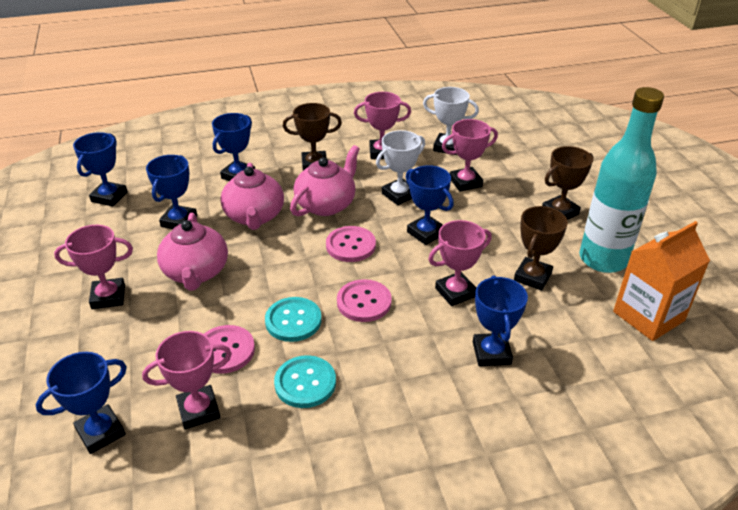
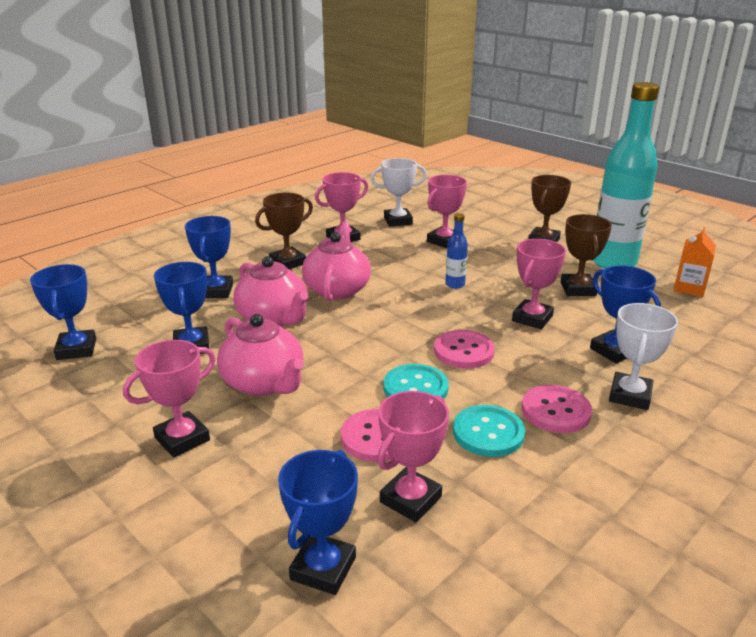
camera: 30 degrees left, 10 degrees down
pink button [326,226,376,262] -> pink button moved to [522,385,592,433]
white trophy [376,130,425,205] -> white trophy moved to [609,303,678,410]
blue trophy [406,165,454,245] -> blue bottle [445,213,468,289]
orange carton [613,221,710,341] -> orange carton [673,227,716,297], size x0.60

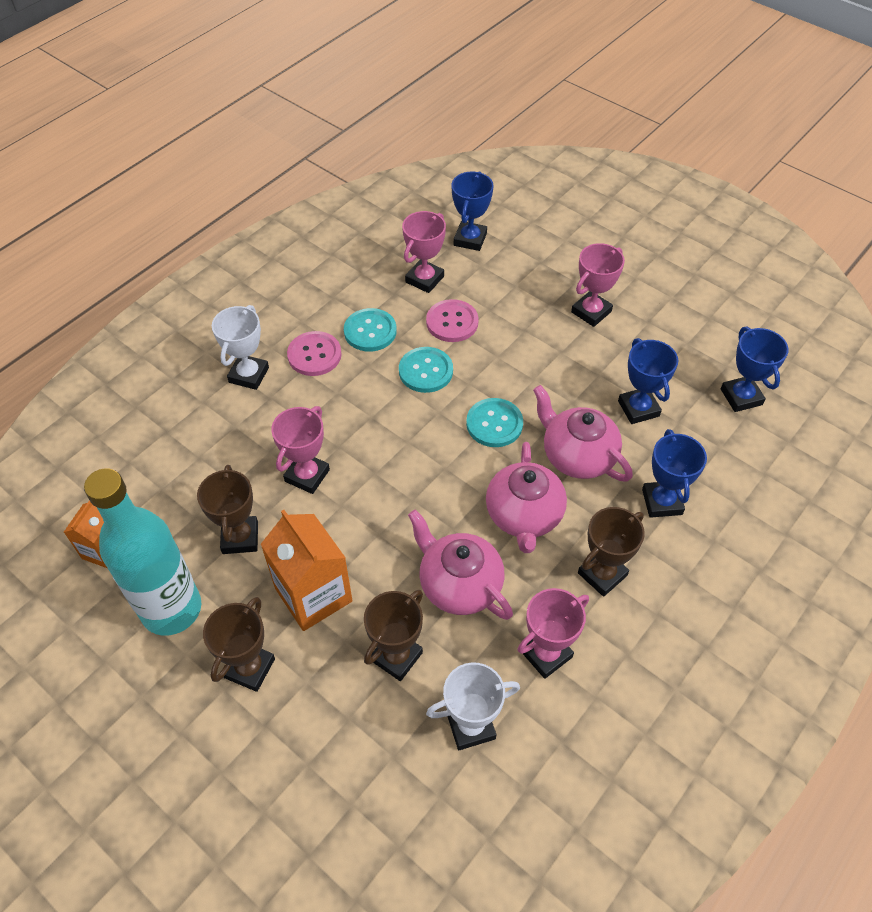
camera: 175 degrees right, 25 degrees up
pink teapot [217,314,304,396] -> pink teapot moved to [408,509,513,620]
pink trophy [427,175,467,248] -> brown trophy [364,590,423,681]
pink button [434,330,495,368] -> none
blue bottle [445,213,468,289] -> none
blue trophy [590,266,661,364] -> none
none -> orange carton [261,510,353,631]
none -> turquoise button [466,398,523,447]

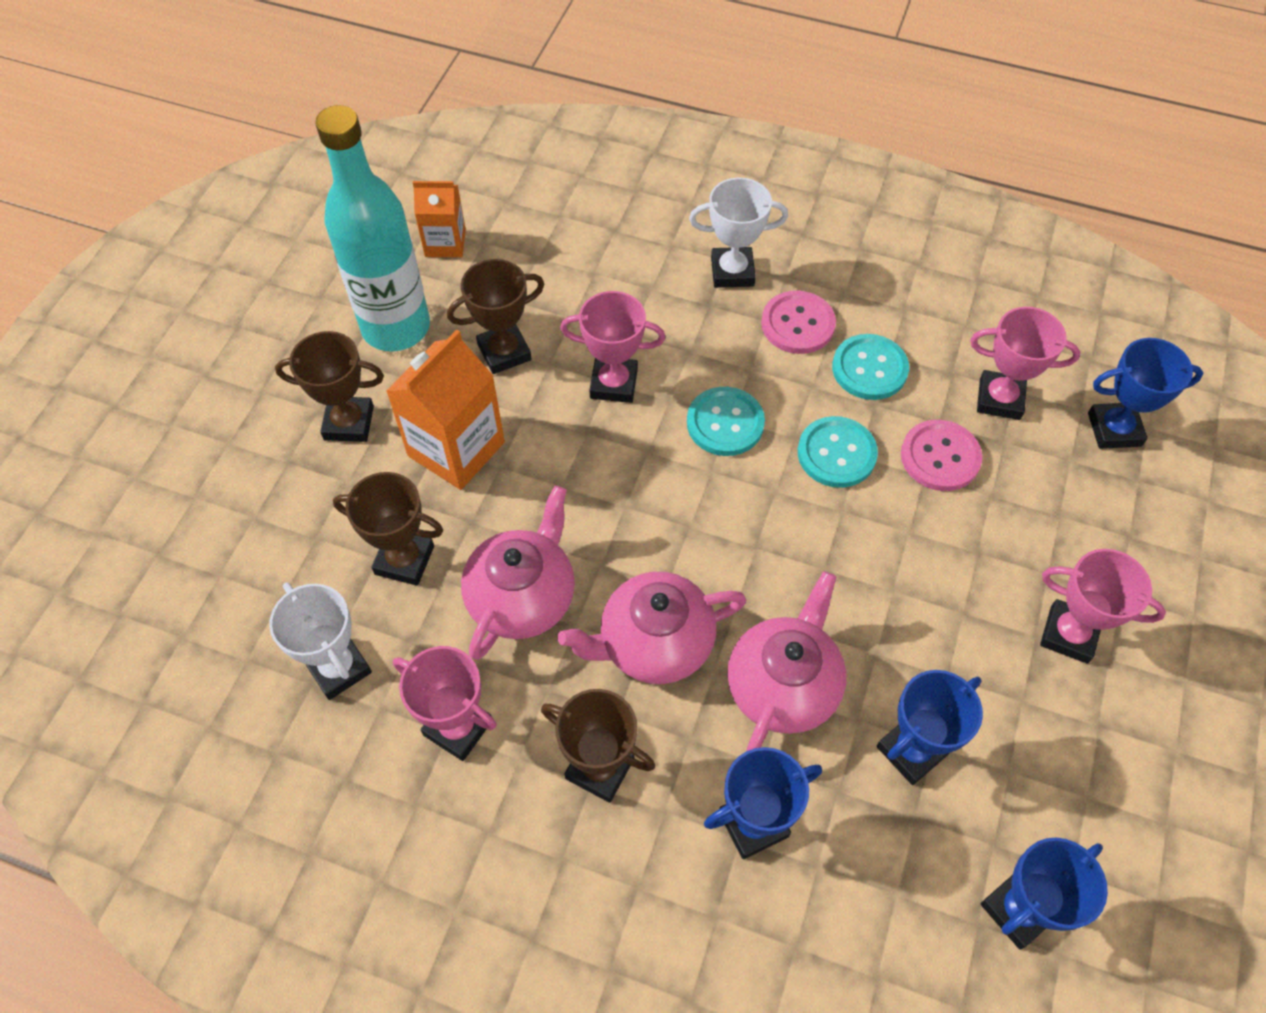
camera: 70 degrees right, 5 degrees up
turquoise button [466,398,523,447] -> turquoise button moved to [687,387,765,456]

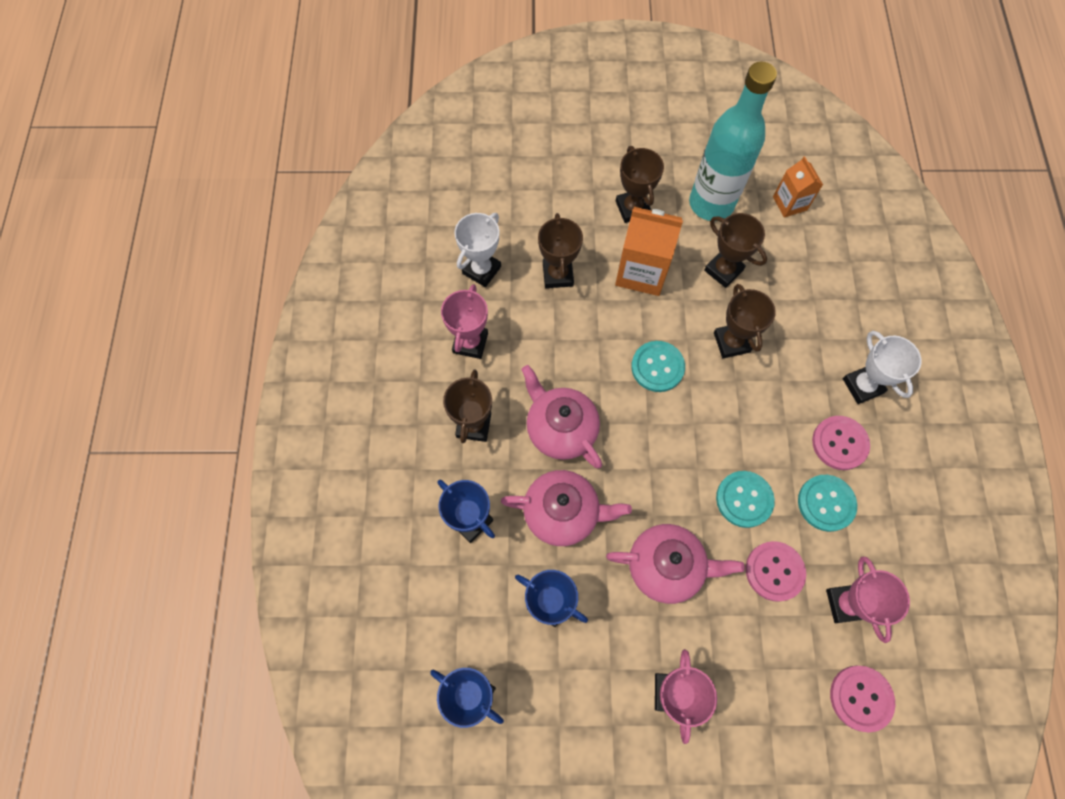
camera: 70 degrees right, 10 degrees up
pink teapot [461,485,575,660] -> pink teapot moved to [606,524,745,604]
pink trophy [560,291,666,403] -> brown trophy [714,284,776,358]
turquoise button [687,387,765,456] -> turquoise button moved to [631,341,685,392]
blue trophy [1088,338,1203,449] -> pink button [830,666,896,732]

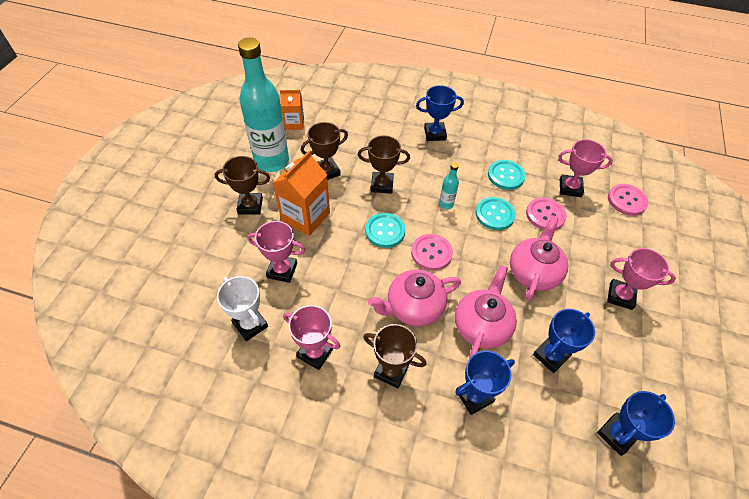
camera: 75 degrees left, 15 degrees down
brown trophy [538,213,583,288] -> pink trophy [247,221,305,283]
pink button [812,416,870,470] -> pink button moved to [411,234,453,271]
white trophy [843,331,921,404] -> blue trophy [416,85,464,141]
none -> turquoise bottle [439,162,459,209]

